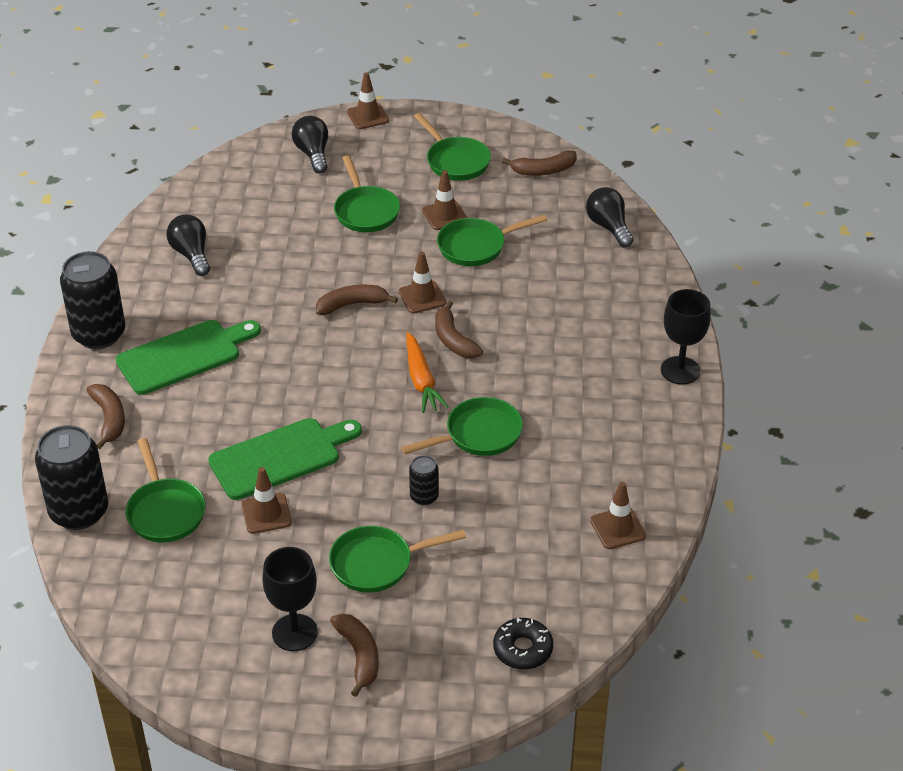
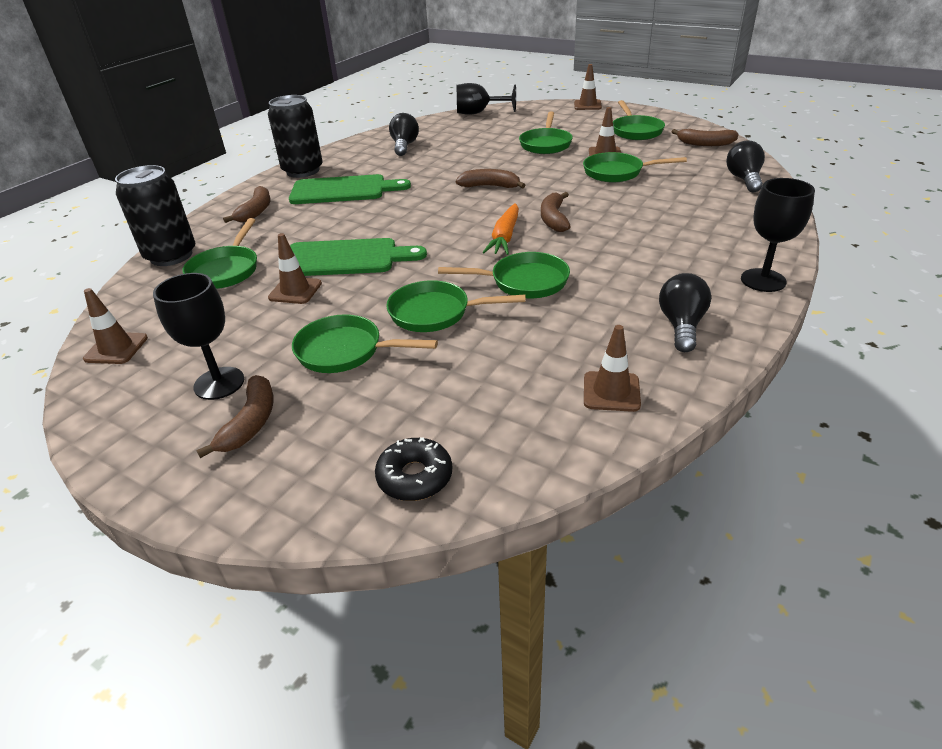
camera: 30 degrees right, 5 degrees down
black light bulb [292,116,328,173] -> black light bulb moved to [659,273,711,352]
brown traffic cone [399,252,446,314] -> brown traffic cone moved to [83,288,148,364]
black can [409,455,439,505] -> green pan [386,280,526,332]
none -> black goblet [457,83,516,115]

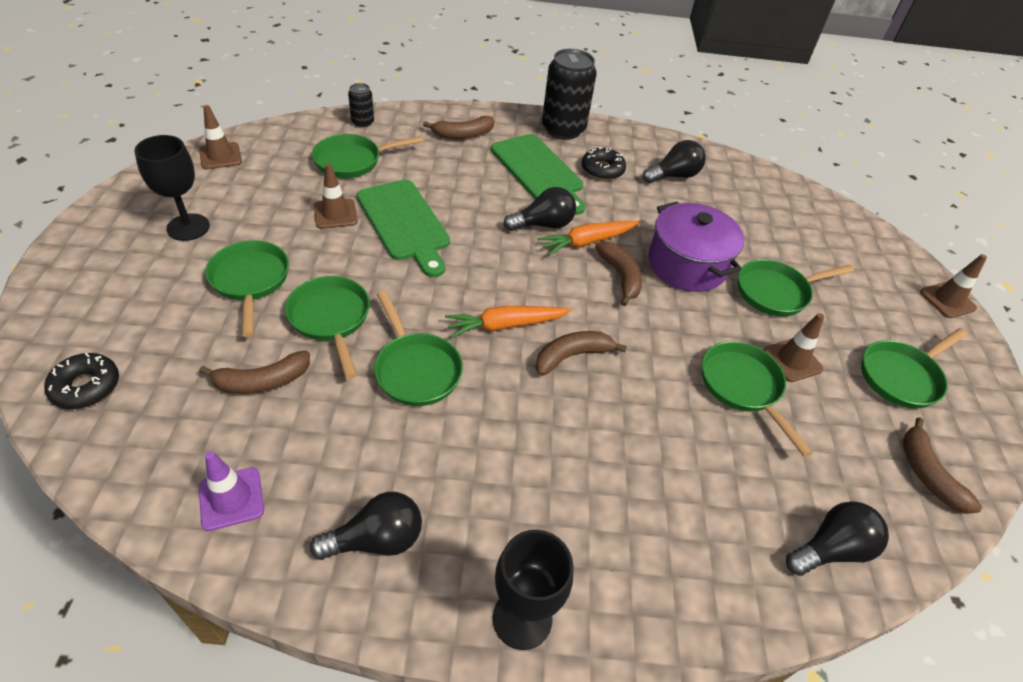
camera: 55 degrees right, 10 degrees up
black can [115,165,195,266] -> black can [348,83,374,127], size x0.49
brown banana [196,375,274,458] -> brown banana moved to [199,351,310,394]
black goblet [457,83,516,115] -> none
brown traffic cone [584,325,641,412] -> purple traffic cone [199,451,264,531]
none -> black light bulb [504,187,576,231]
none -> orange carrot [537,221,640,256]
none -> black donut [582,147,626,180]
none -> purple pot [648,201,744,292]

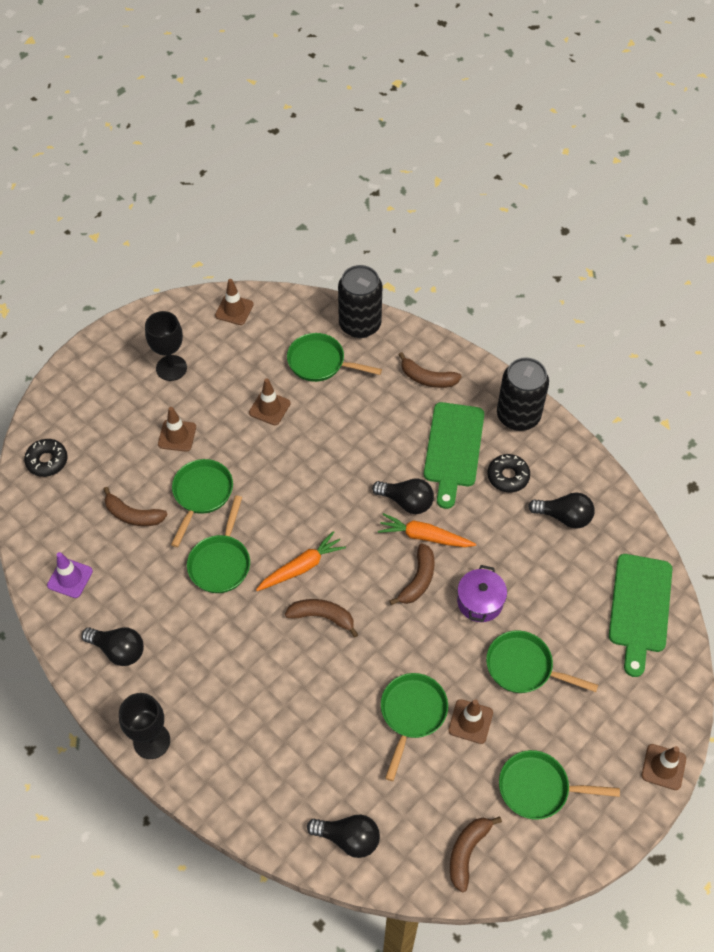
camera: 45 degrees right, 10 degrees up
green pan [205,240,289,337] -> brown traffic cone [158,407,196,452]
black can [348,83,374,127] -> black can [338,265,382,338], size x2.06
green cutting board [357,180,450,277] -> green cutting board moved to [609,554,672,677]
orange carrot [445,306,571,338] -> orange carrot turned 120 degrees clockwise [256,531,346,591]
purple pot [648,201,744,292] -> purple pot [457,565,507,622], size x0.64

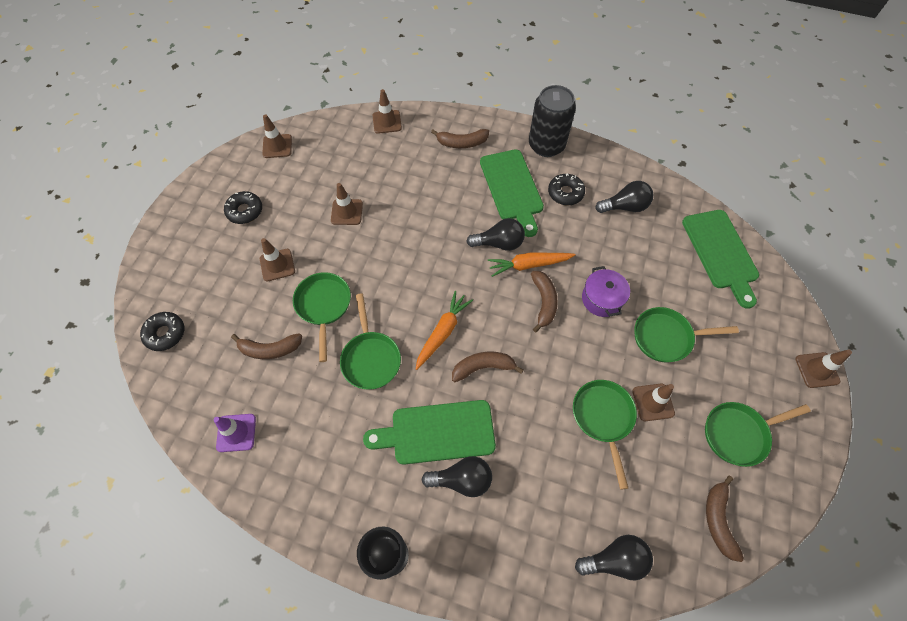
camera: 25 degrees left, 5 degrees up
black light bulb [82,627,144,666] -> black light bulb moved to [422,456,492,497]
black goblet [145,311,187,381] -> black donut [224,191,262,224]
green pan [287,333,382,382] -> none
black can [338,265,382,338] -> brown traffic cone [373,89,402,134]
none -> green cutting board [363,400,496,465]

